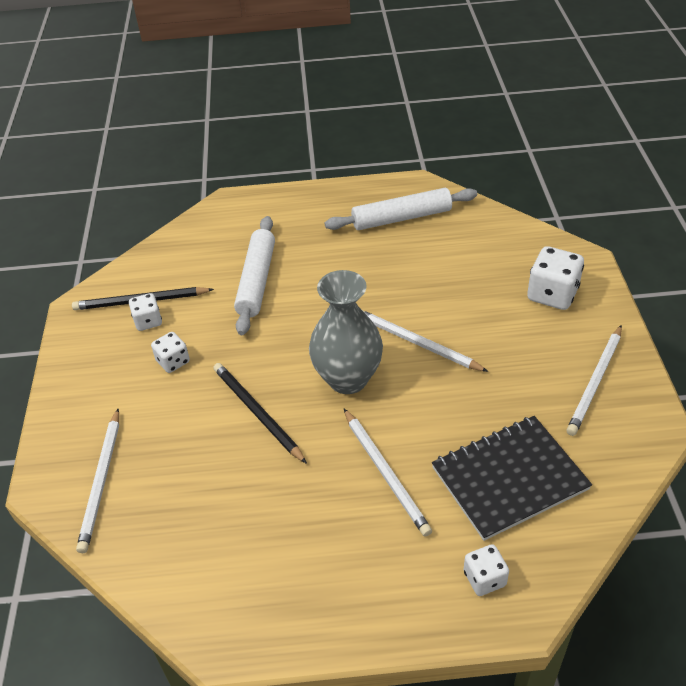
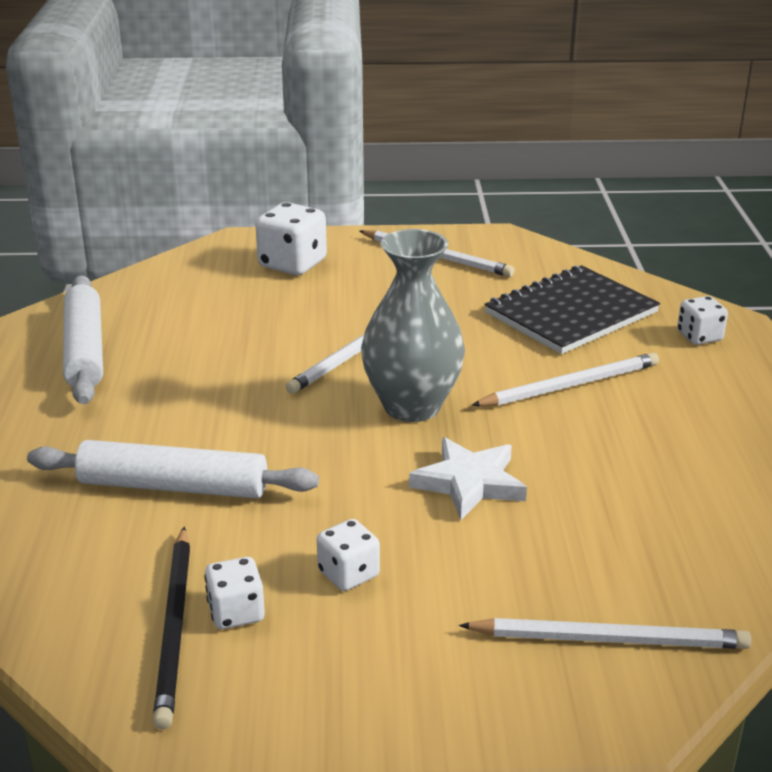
camera: 90 degrees left, 15 degrees down
black pencil [213,363,307,464] -> white star [409,437,527,520]
black notebook [432,416,592,541] -> black notebook turned 75 degrees clockwise [485,265,660,354]

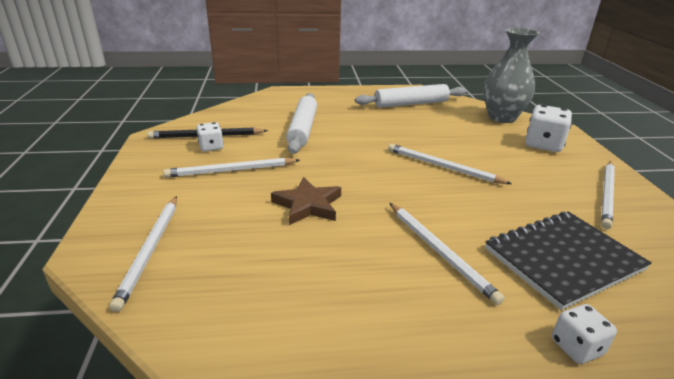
camera: 85 degrees right, 0 degrees up
white dice [317,519,380,591] -> white pencil [163,158,300,178]
grey vase [361,229,465,422] -> grey vase moved to [483,27,539,123]
white star [409,437,527,520] -> brown star [271,177,341,225]
black notebook [485,265,660,354] -> black notebook turned 75 degrees counterclockwise [485,212,652,310]

